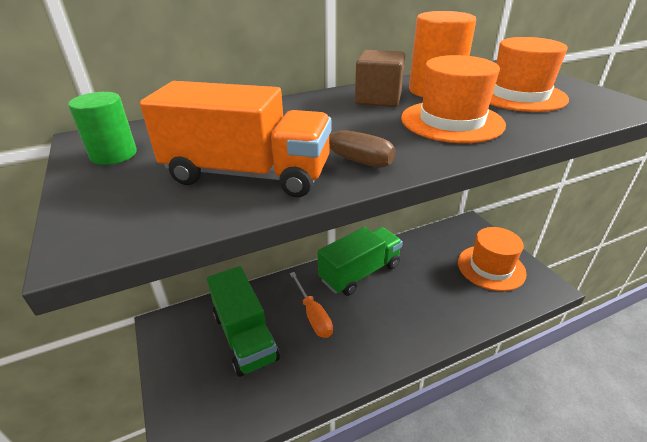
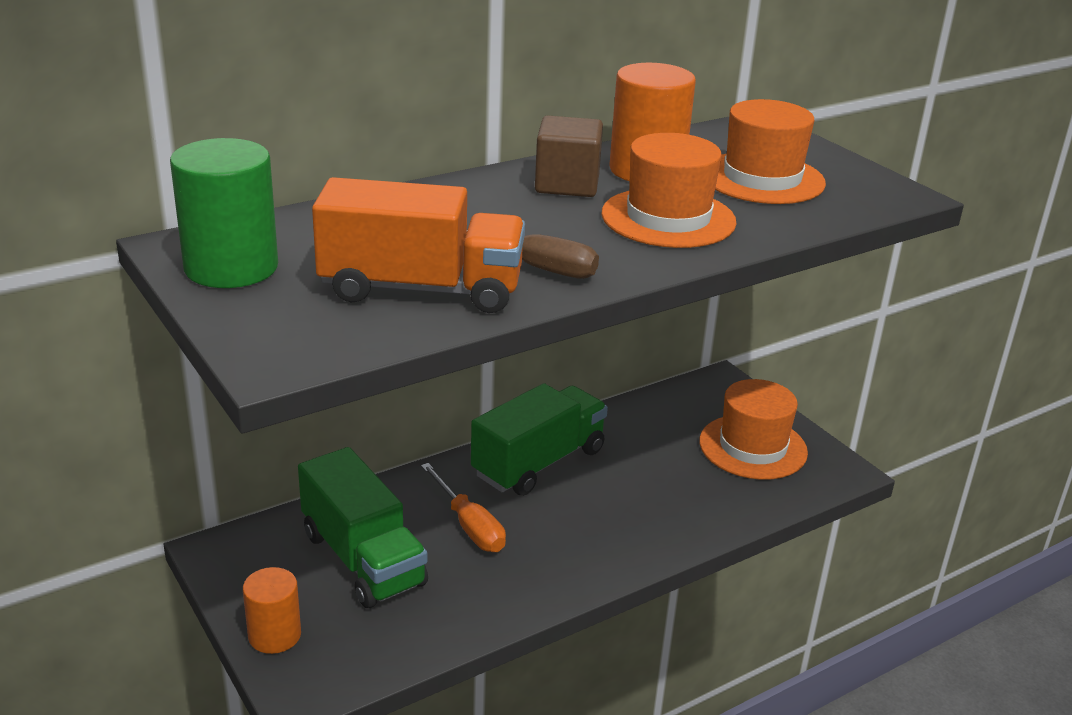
camera: 10 degrees left, 5 degrees down
green cylinder [68,92,137,165] -> green cylinder [170,138,278,288], size x1.59
none -> orange cylinder [243,567,301,654]

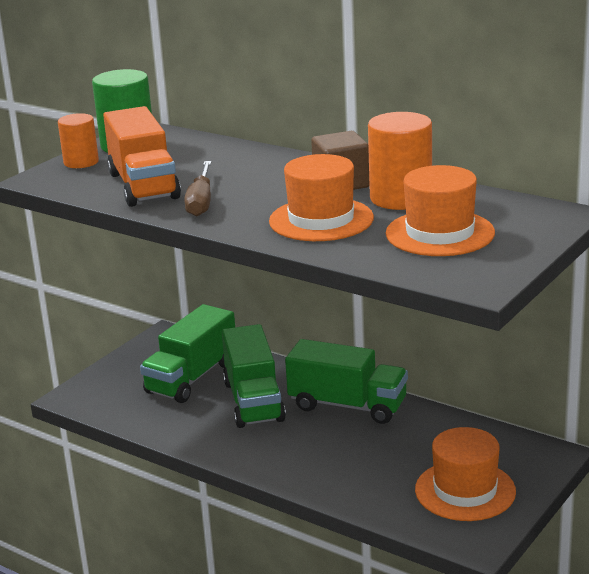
camera: 70 degrees right, 5 degrees down
orange cylinder [243,567,301,654] -> orange cylinder moved to [58,113,99,168]
orange screwdriver [421,463,506,552] -> green truck [222,324,286,428]

